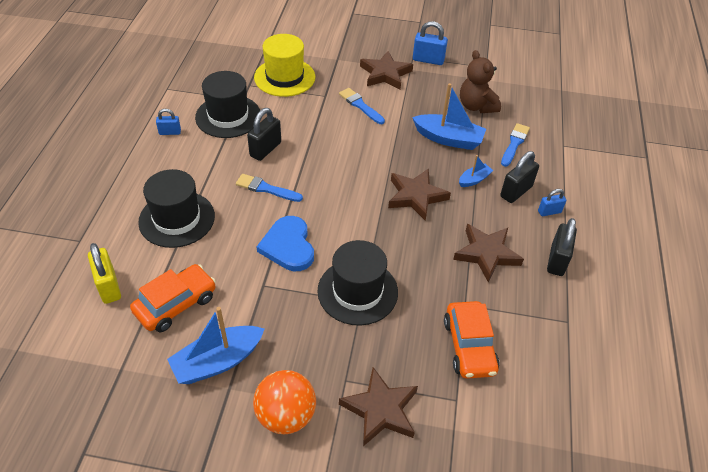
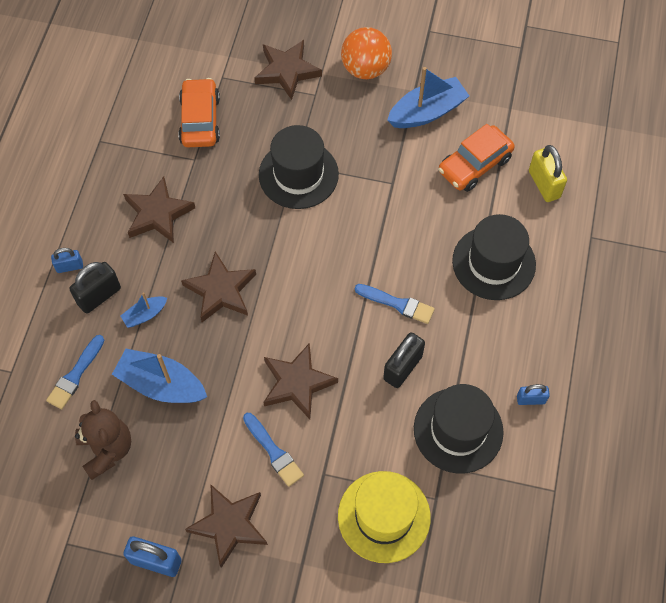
camera: 175 degrees left, 15 degrees up
blue heart [257,216,314,271] -> none
black padlock [547,218,577,276] -> none
none -> brown star [263,343,338,419]

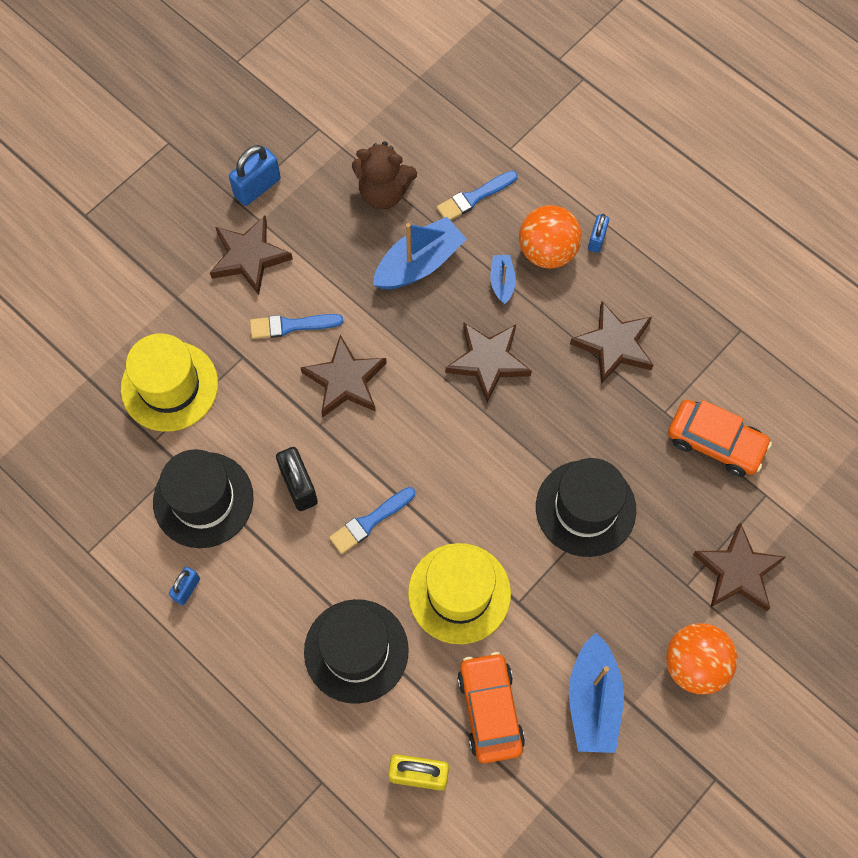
camera: 120 degrees right, 5 degrees up
blue brush [46,335,105,409] -> blue brush turned 90 degrees counterclockwise [436,171,518,220]
black padlock [69,262,121,314] -> orange ball [519,205,582,269]
none -> yellow hat [408,543,511,644]

